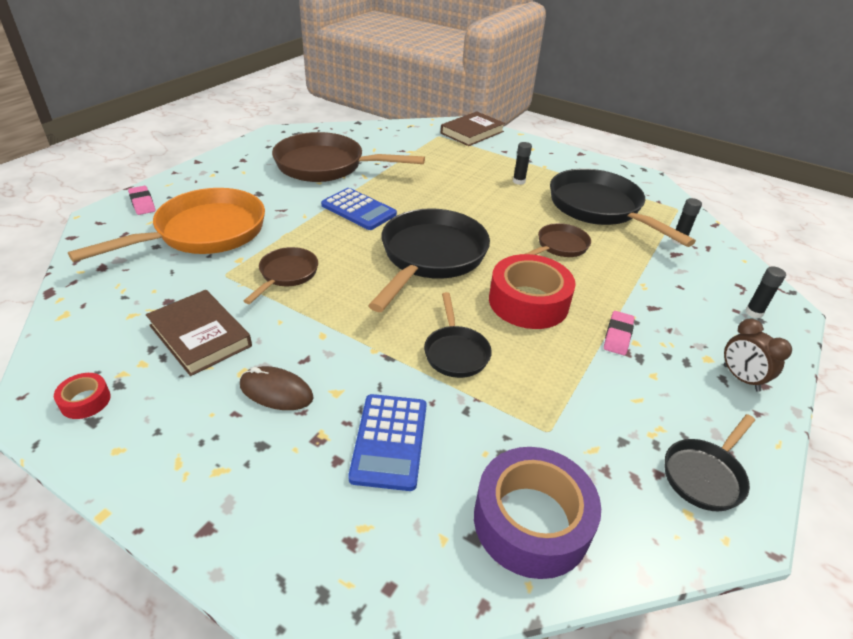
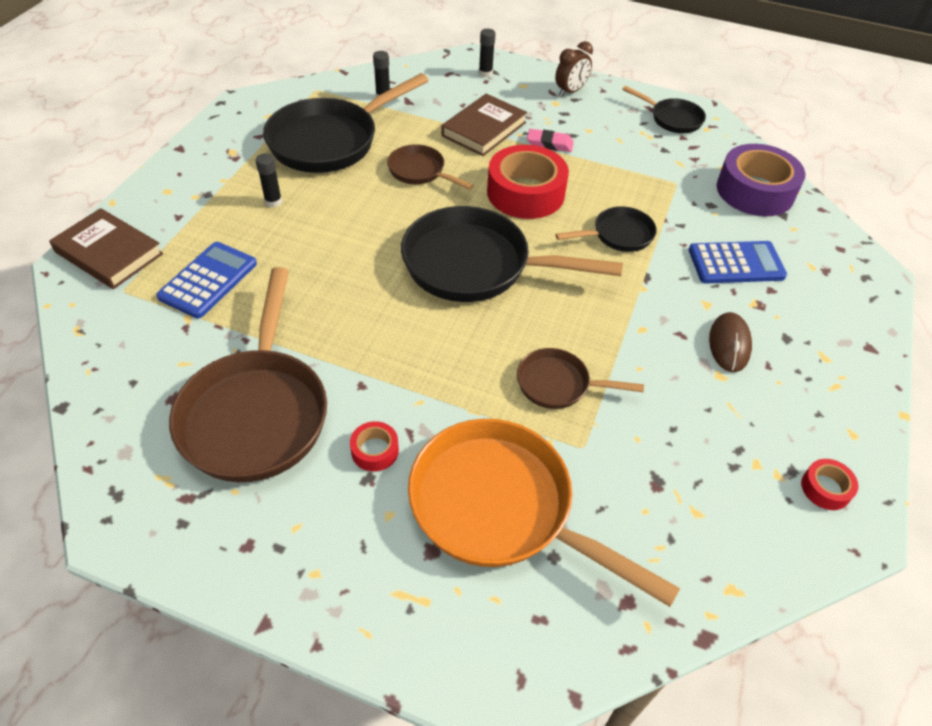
camera: 100 degrees left, 10 degrees up
pink eraser [128,186,155,215] -> none
brown book [146,290,252,376] -> brown book moved to [441,94,527,156]
blue calculator [321,188,397,230] -> blue calculator moved to [156,242,257,319]
none -> red tape [350,421,399,472]

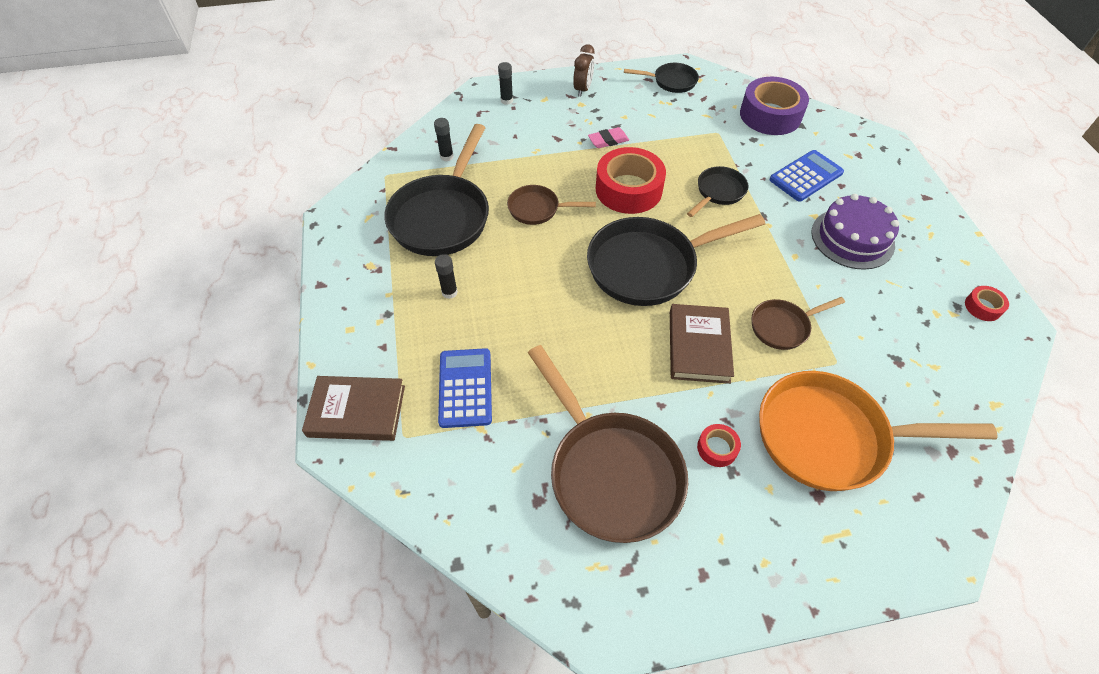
camera: 30 degrees left, 5 degrees up
brown book [441,94,527,156] -> brown book moved to [670,304,734,384]
brown mouse [709,312,752,372] -> purple cake [811,194,899,270]

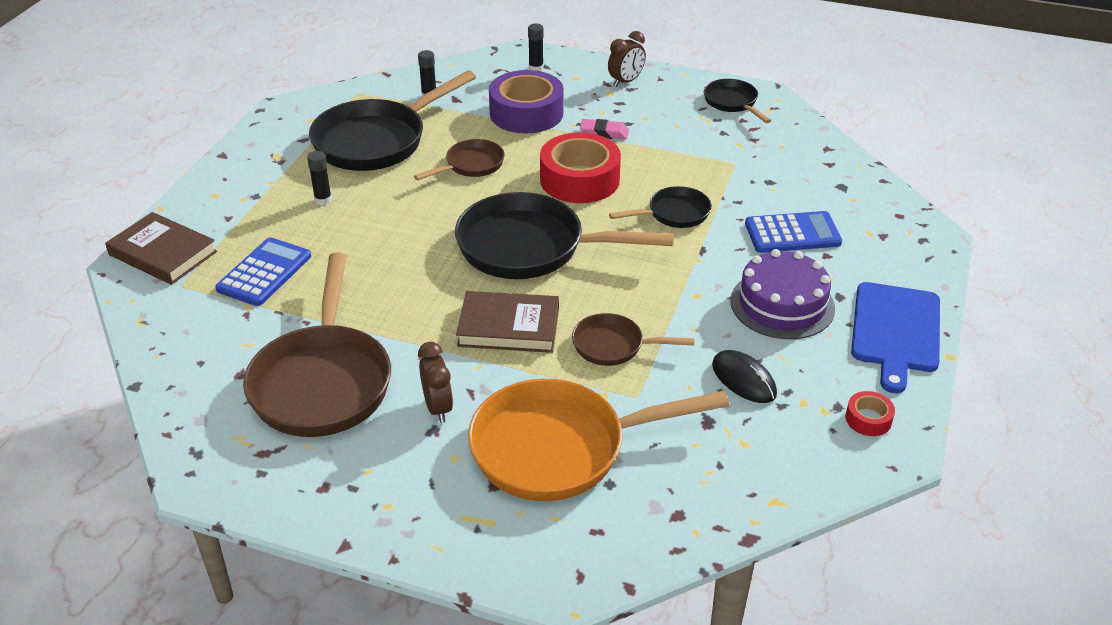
camera: 30 degrees right, 15 degrees down
brown pan [507,185,596,225] -> brown pan turned 105 degrees clockwise [414,139,505,180]
black pan [624,63,699,93] -> black pan turned 150 degrees counterclockwise [704,79,772,123]
brown book [670,304,734,384] -> brown book turned 60 degrees clockwise [456,291,559,353]
red tape [697,424,741,467] -> brown clock [418,342,453,423]
purple tape [740,77,809,135] -> purple tape moved to [489,70,564,133]
orange pan [759,371,998,491] -> orange pan turned 45 degrees counterclockwise [468,379,730,501]
none -> black mouse [712,350,777,403]
none -> blue cutting board [851,282,940,393]

